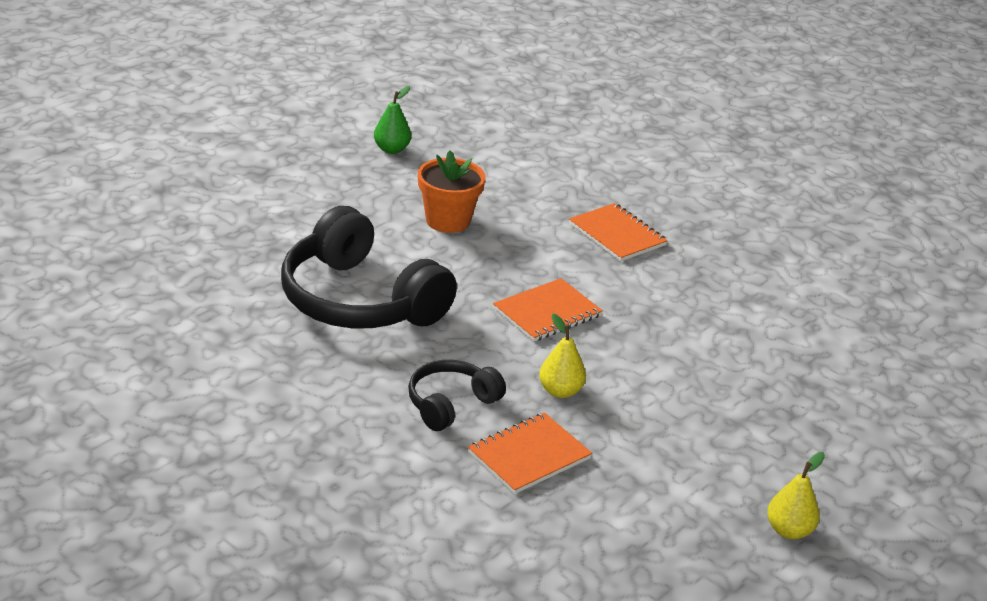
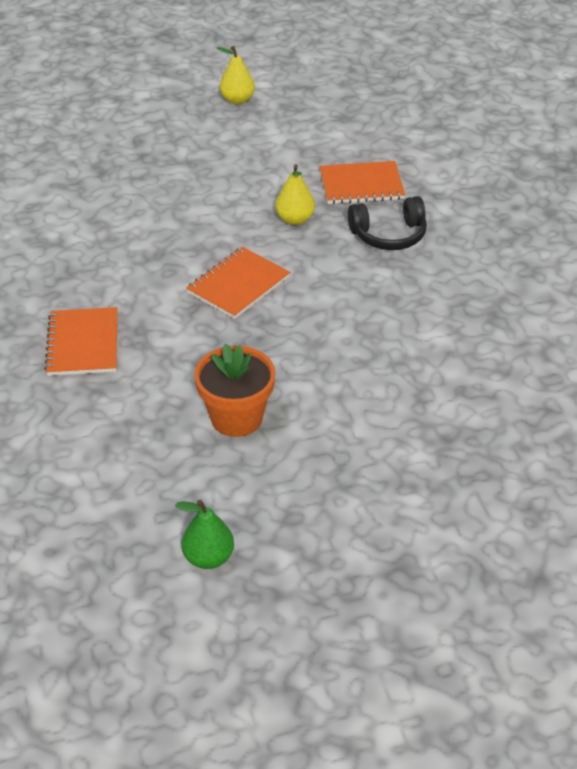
camera: 145 degrees left, 10 degrees up
black headphones [281,206,457,328] -> none
orange notebook [493,278,603,342] -> orange notebook turned 45 degrees counterclockwise [186,247,290,319]

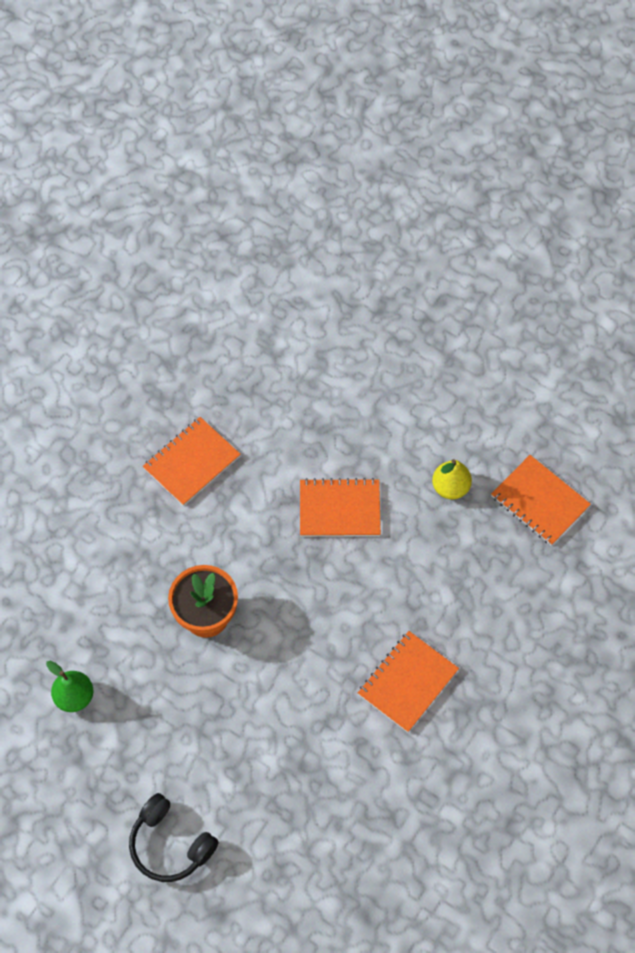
camera: 50 degrees right, 20 degrees up
yellow pear [217,46,255,105] -> none
black headphones [348,196,427,250] -> black headphones moved to [129,793,219,882]
none -> orange notebook [358,631,459,732]

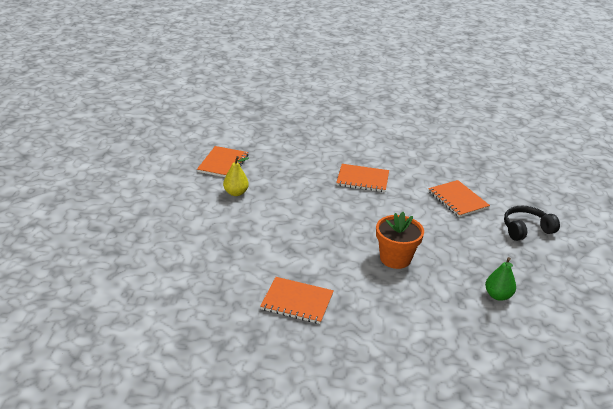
camera: 120 degrees left, 30 degrees down
black headphones [129,793,219,882] -> black headphones turned 120 degrees counterclockwise [504,206,560,241]
orange notebook [300,478,381,537] -> orange notebook moved to [428,180,490,217]

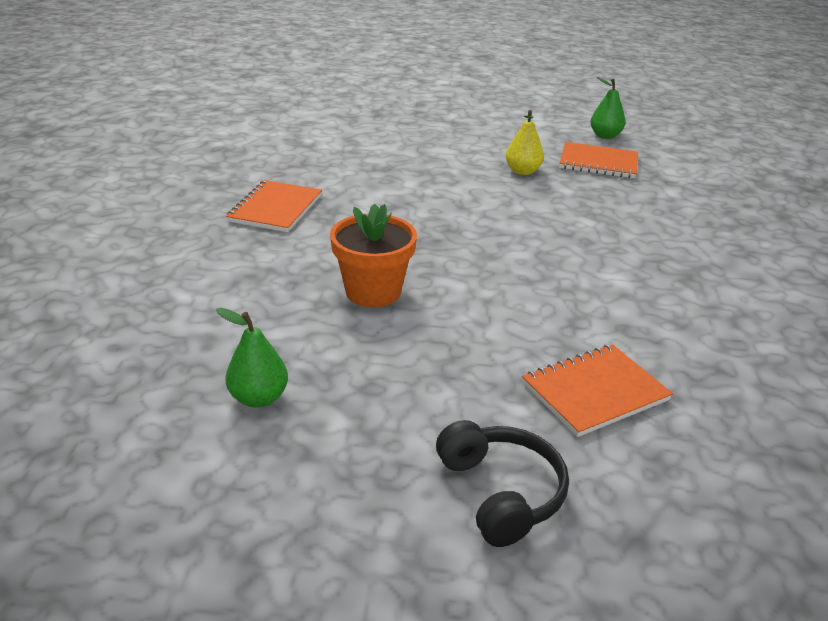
camera: 90 degrees right, 0 degrees up
orange notebook [336,164,389,192] -> none
none -> green pear [590,77,625,139]

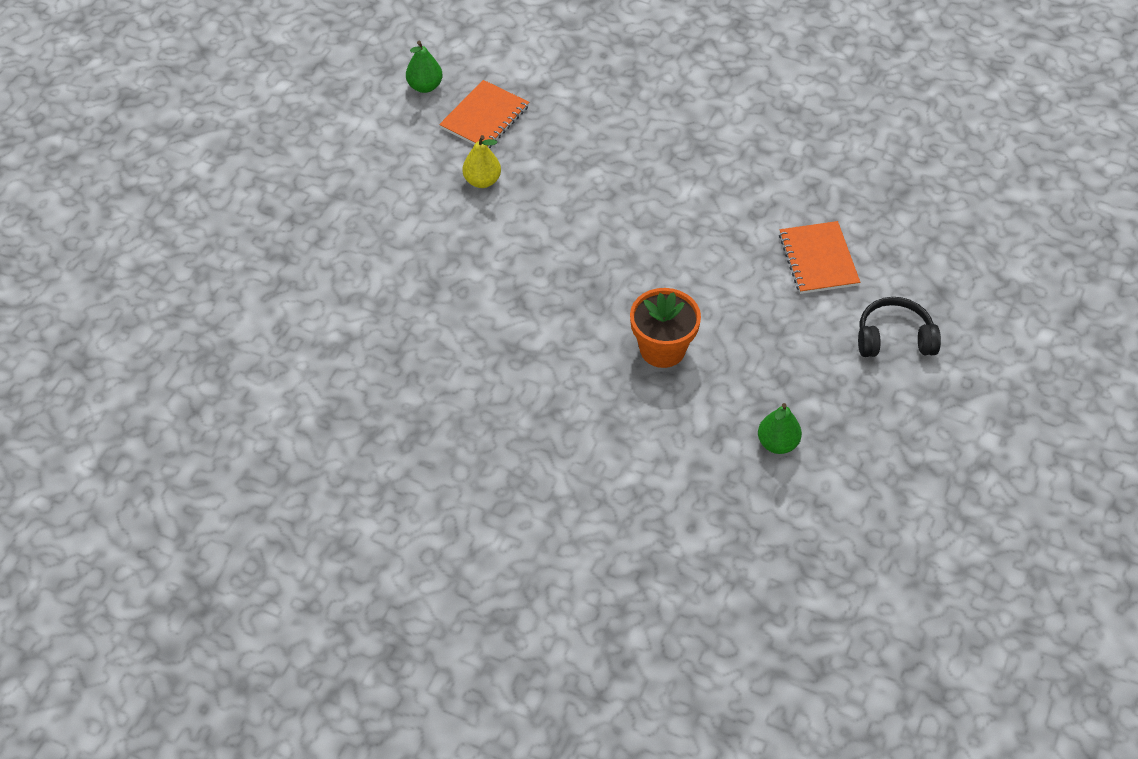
camera: 70 degrees left, 20 degrees up
orange notebook [226,180,322,232] -> none

